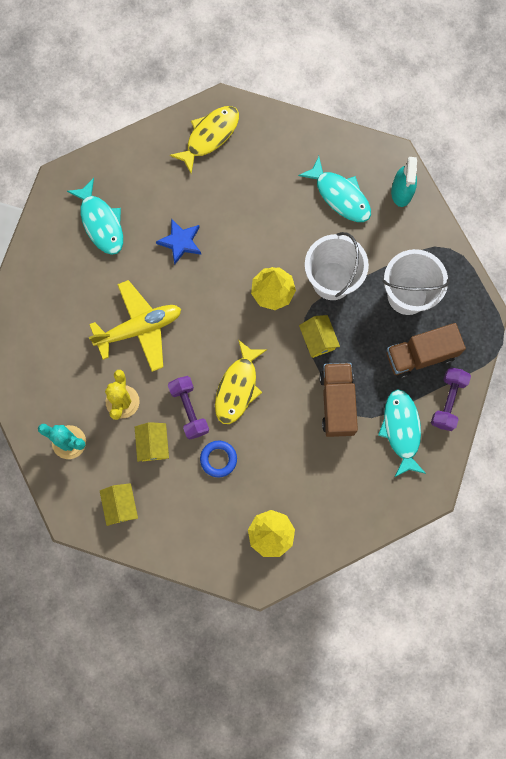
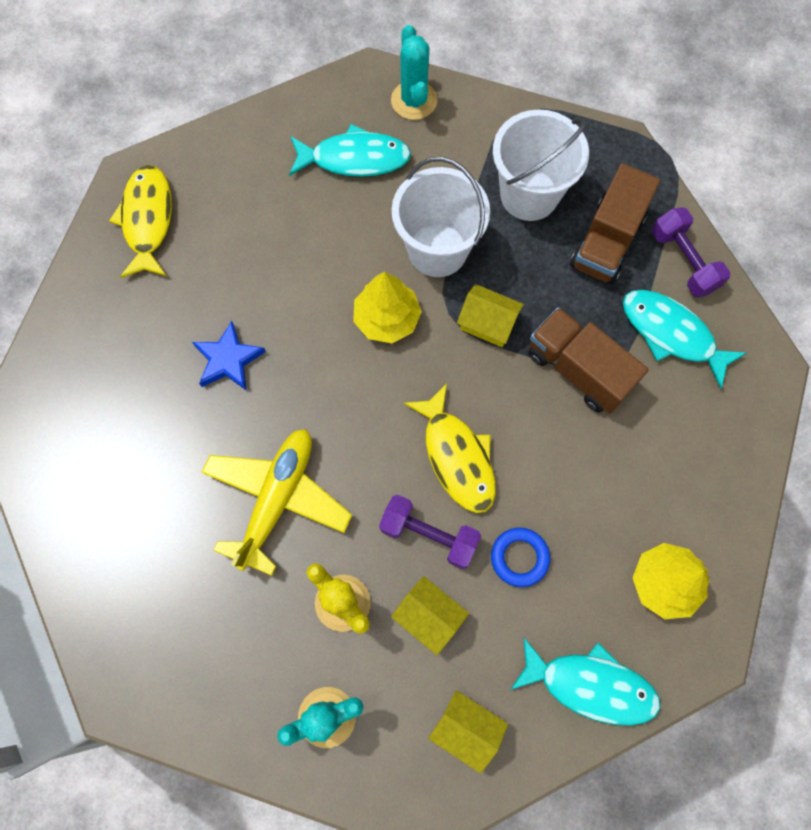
camera: 45 degrees left, 5 degrees down
turquoise fish [67,178,123,255] -> turquoise fish moved to [510,637,661,726]
turquoise spray bottle [391,157,417,207] -> turquoise cactus [391,25,437,120]

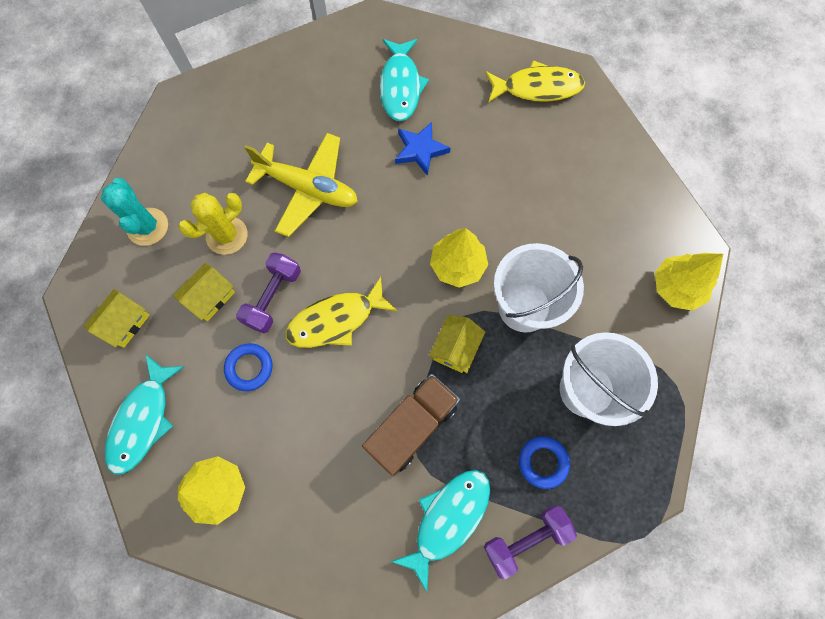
camera: 90 degrees right, 0 degrees up
turquoise fish [289,124,411,177] -> turquoise fish moved to [380,39,429,121]
turquoise cactus [391,25,437,120] -> yellow tree [655,253,723,311]
brown truck [570,163,660,284] -> blue ring [519,436,570,489]

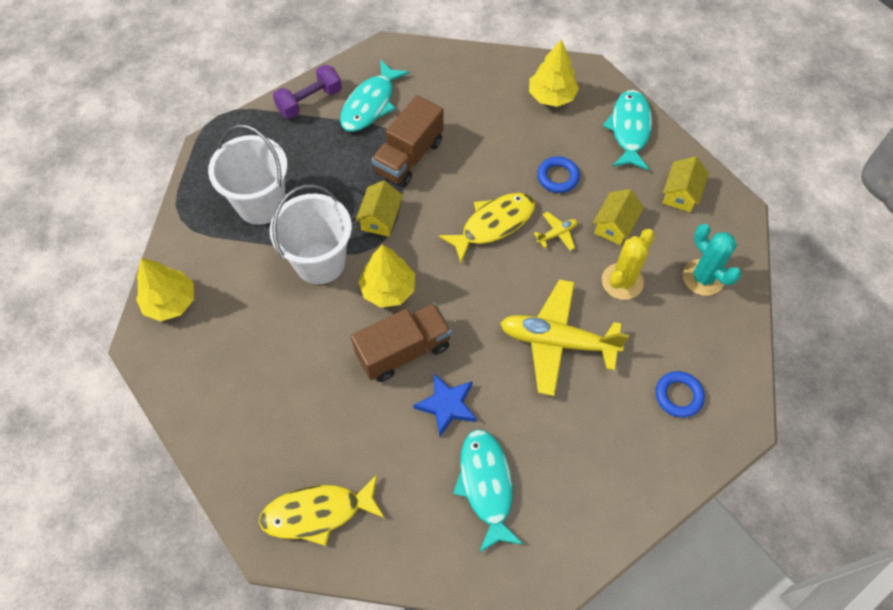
camera: 170 degrees right, 10 degrees down
purple dumbbell [236,252,301,333] -> yellow plane [534,212,577,251]
blue ring [519,436,570,489] -> blue ring moved to [656,371,705,418]
none -> brown truck [351,303,452,382]

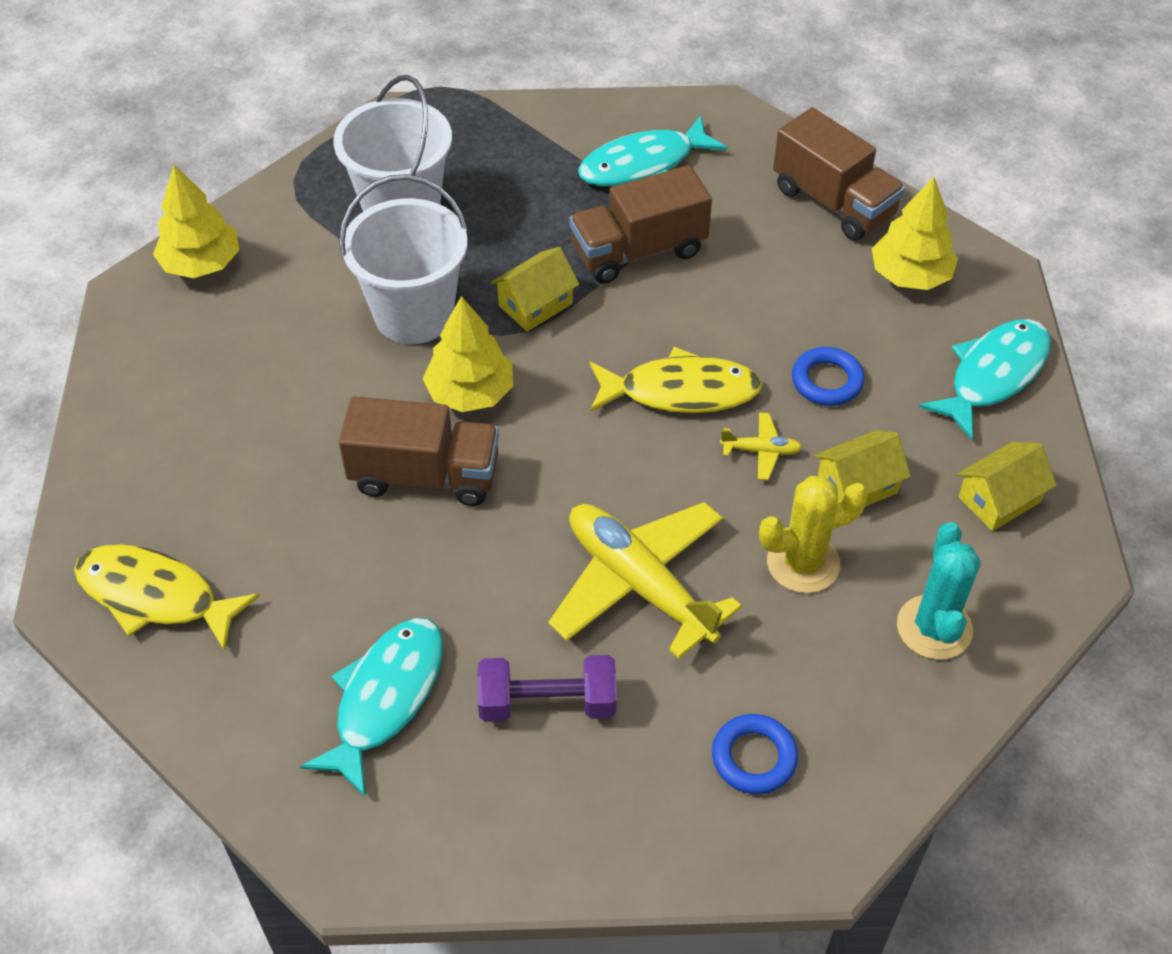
camera: 35 degrees right, 10 degrees down
purple dumbbell [273,65,342,119] -> purple dumbbell moved to [477,655,617,722]
blue star [413,373,477,436] -> none
none -> brown truck [773,107,905,241]

